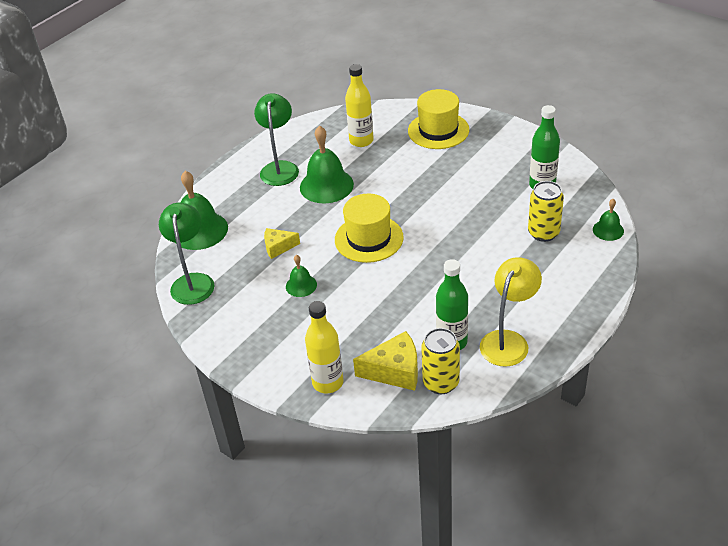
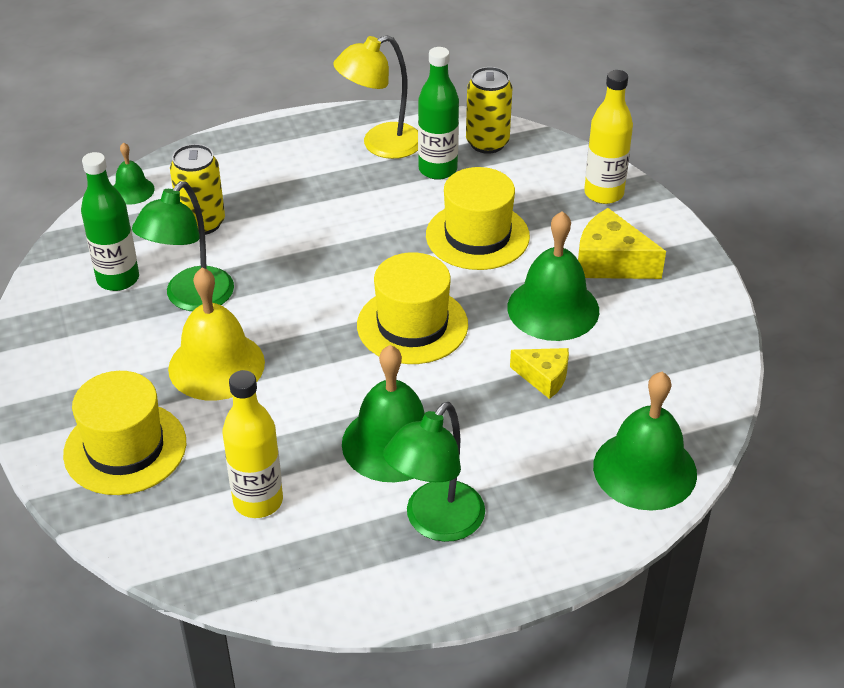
camera: 150 degrees left, 0 degrees up
green lamp [159,203,215,305] -> green lamp moved to [132,181,234,311]
green bell [286,255,317,297] -> green bell [507,211,599,341], size x1.92
yellow cheese [353,331,418,391] -> yellow cheese moved to [578,208,666,279]
none -> yellow bell [168,267,265,400]
none -> yellow hat [426,167,530,270]

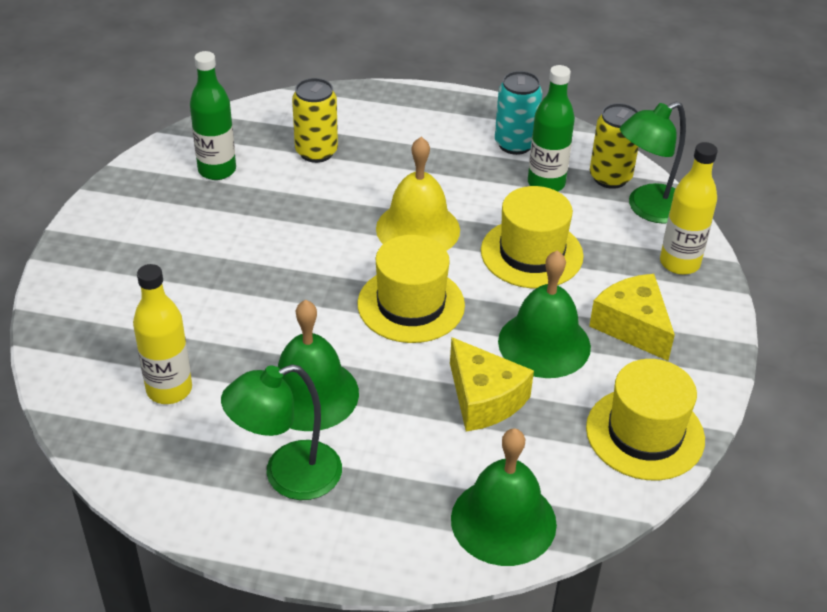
camera: 30 degrees right, 0 degrees up
yellow hat [63,371,186,495] -> yellow hat moved to [586,359,705,480]
green bell [114,142,155,205] -> none
green lamp [132,181,234,311] -> green lamp moved to [620,101,686,224]
yellow bell [168,267,265,400] -> yellow bell moved to [376,137,460,251]
yellow lamp [333,35,418,159] -> turquoise can [495,71,543,155]
yellow cheese [510,348,569,399] -> yellow cheese [450,337,534,431], size x1.59

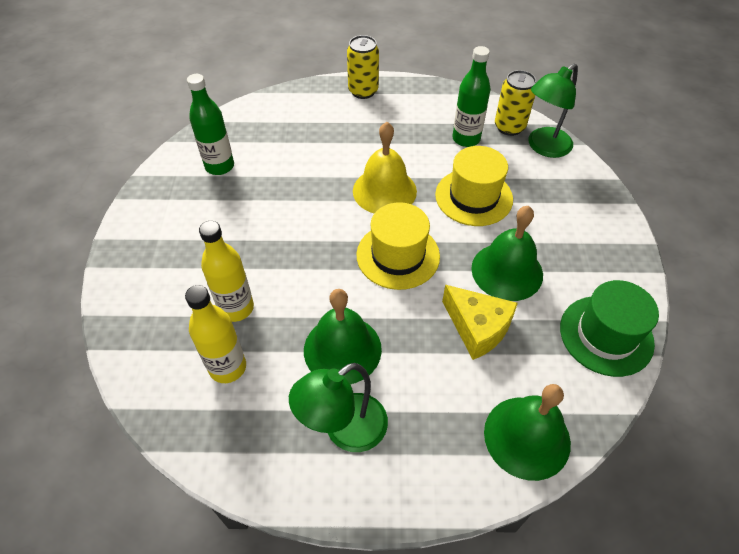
camera: 10 degrees left, 10 degrees up
yellow can [292,78,338,163] -> yellow can moved to [347,35,379,99]
turquoise can [495,71,543,155] -> none
yellow hat [586,359,705,480] -> green hat [560,280,659,377]
yellow cheese [589,274,675,361] -> none
yellow bottle [660,142,718,275] -> yellow bottle moved to [199,221,254,322]

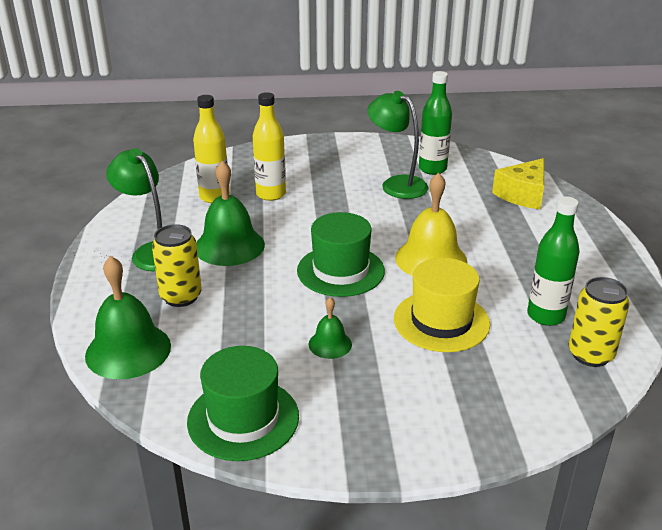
camera: 85 degrees right, 20 degrees down
yellow can [347,35,379,99] -> yellow can moved to [152,224,202,307]
yellow hat [356,202,440,290] -> green hat [297,212,385,297]
yellow cheese [442,285,518,360] -> yellow cheese moved to [492,158,544,209]
green bell [471,206,543,301] -> green bell [309,297,352,359], size x0.52
green lamp [528,63,578,158] -> green lamp moved to [367,91,428,199]

